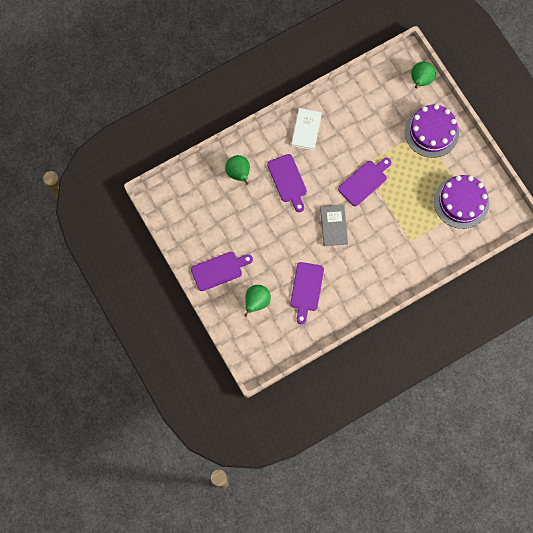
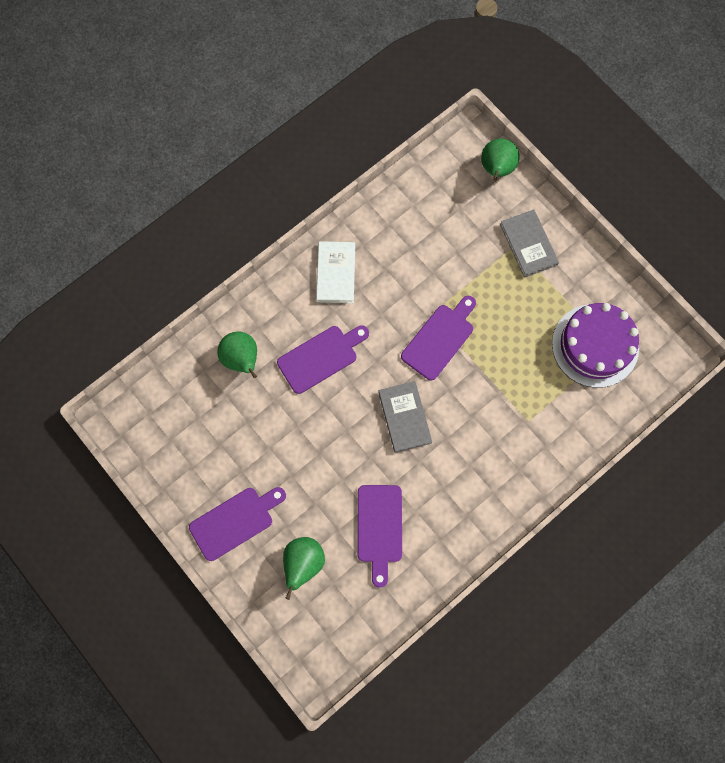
camera: 10 degrees left, 0 degrees up
purple cutting board [267,154,307,212] -> purple cutting board turned 90 degrees counterclockwise [277,325,369,394]
purple cake [405,104,459,158] -> grey book [500,209,559,278]

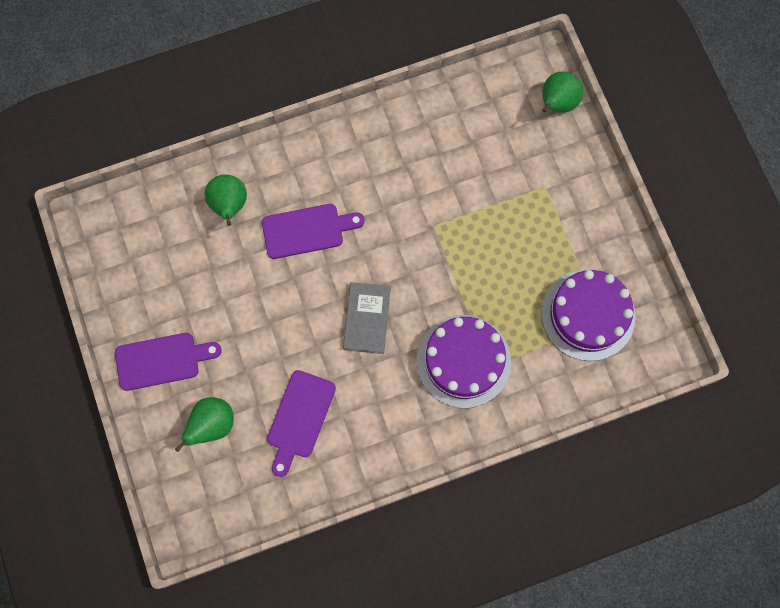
camera: 20 degrees right, 0 degrees up
white book [316,241,355,303] -> none
purple cutting board [401,296,476,381] -> none
grey book [500,209,559,278] -> none
none -> purple cake [417,315,511,408]

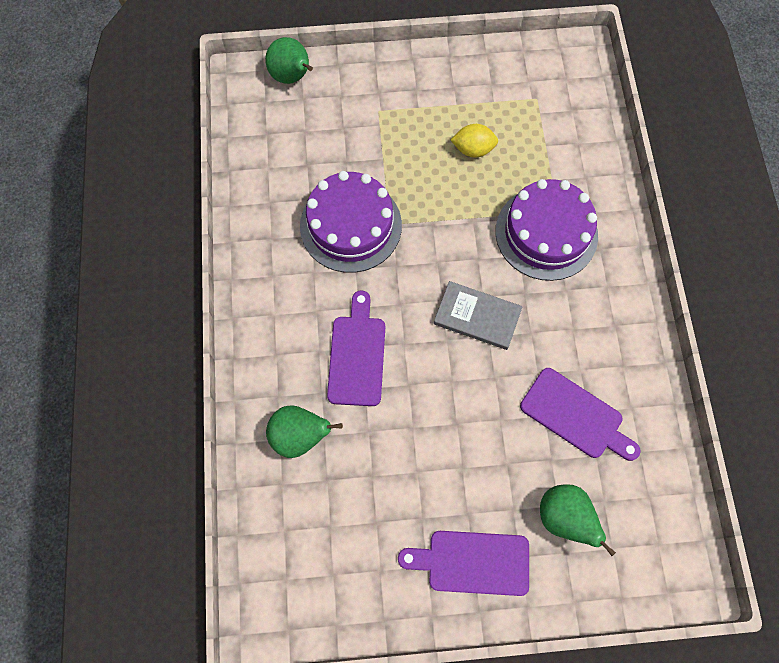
camera: 75 degrees left, 5 degrees down
purple cutting board [115,333,222,391] -> purple cutting board turned 90 degrees counterclockwise [398,531,529,596]
purple cake [541,270,635,361] -> purple cake moved to [300,171,402,273]
none -> yellow lemon [451,124,498,157]

